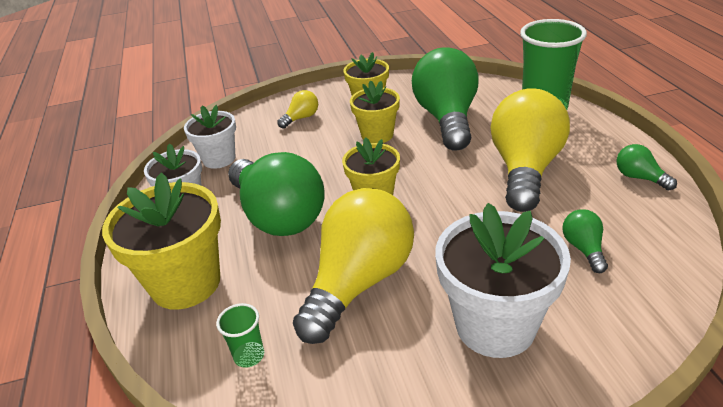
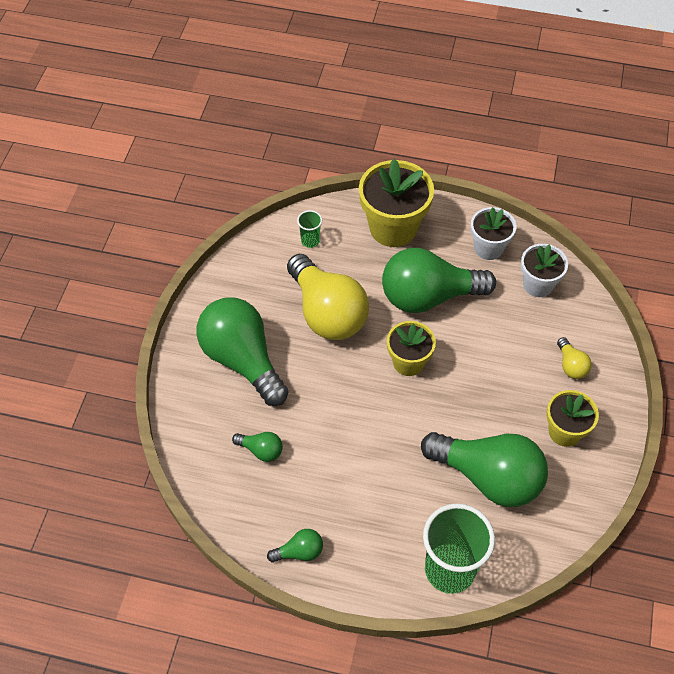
camera: 115 degrees right, 20 degrees up
yellow flower pot [350,80,400,143] -> none
white flower pot [435,203,571,358] -> green light bulb [196,297,288,406]
yellow light bulb [490,88,570,212] -> none

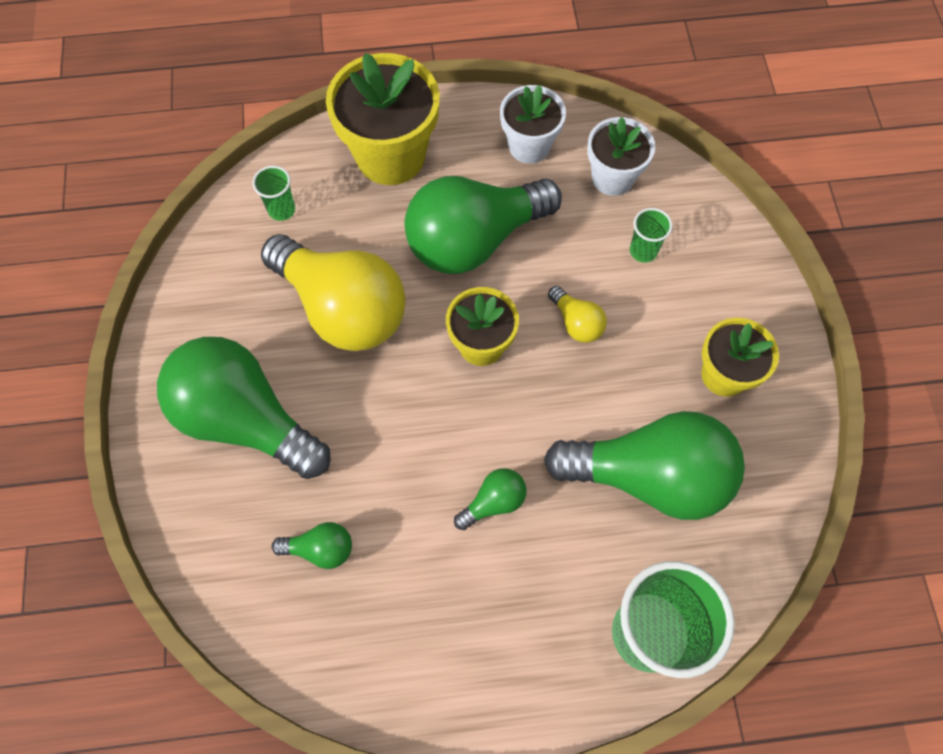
camera: 20 degrees left, 10 degrees up
green light bulb [267,529,323,563] -> green light bulb moved to [454,468,527,530]
yellow light bulb [557,337,592,379] -> yellow light bulb moved to [548,286,607,343]
none -> green cup [630,208,673,263]

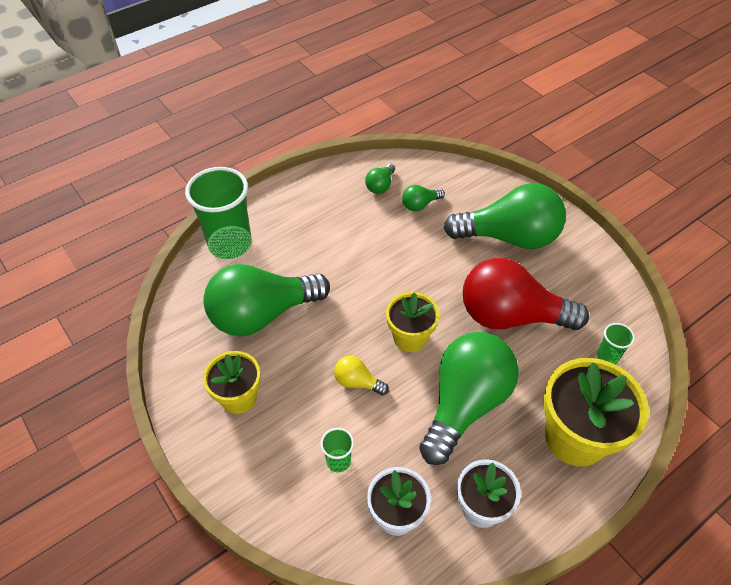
camera: 150 degrees right, 15 degrees down
yellow light bulb [261,234,406,351] -> red light bulb [463,258,589,330]
green light bulb [454,468,527,530] -> green light bulb moved to [365,164,395,194]

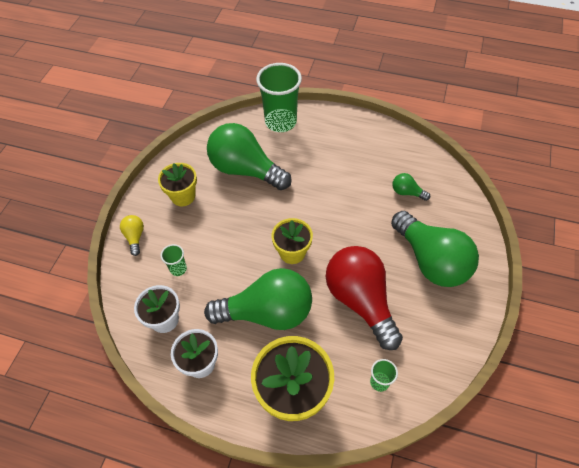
camera: 55 degrees right, 5 degrees up
yellow light bulb [334,356,389,395] -> yellow light bulb moved to [120,215,144,256]
green light bulb [365,164,395,194] -> none

